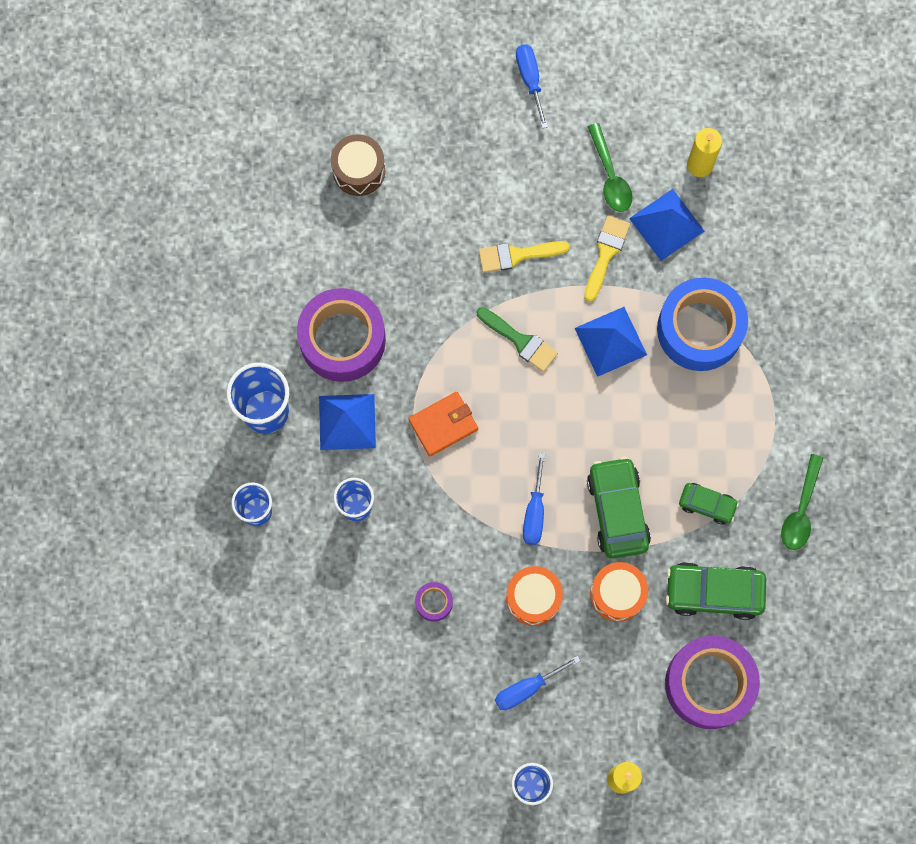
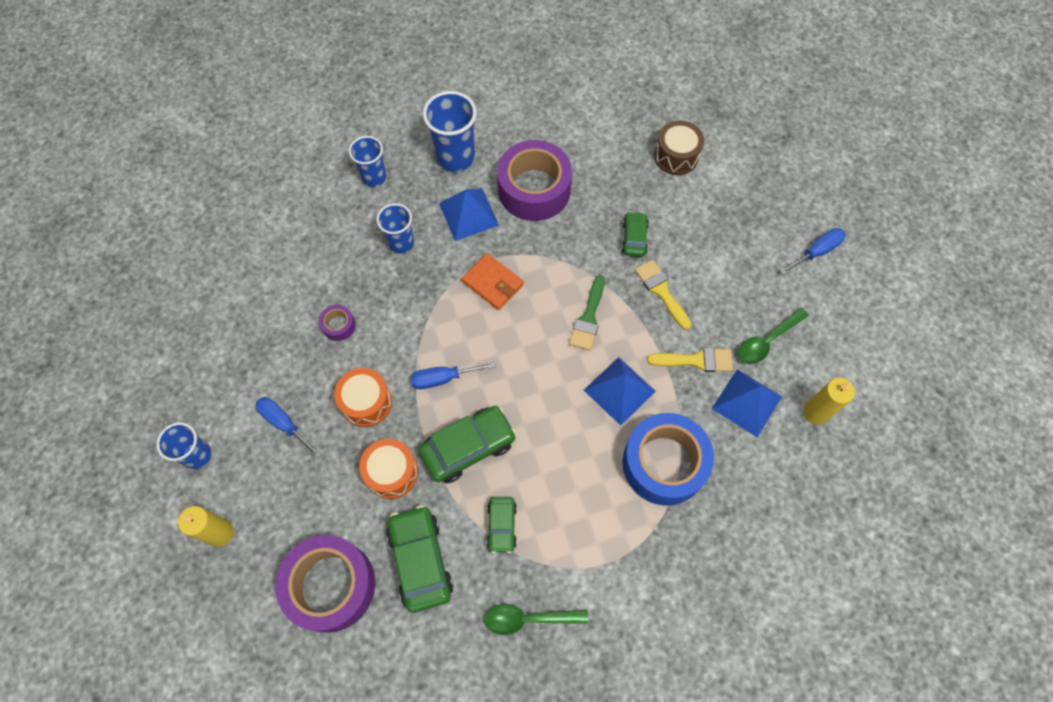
camera: 70 degrees right, 10 degrees down
none -> green car [621,211,649,257]

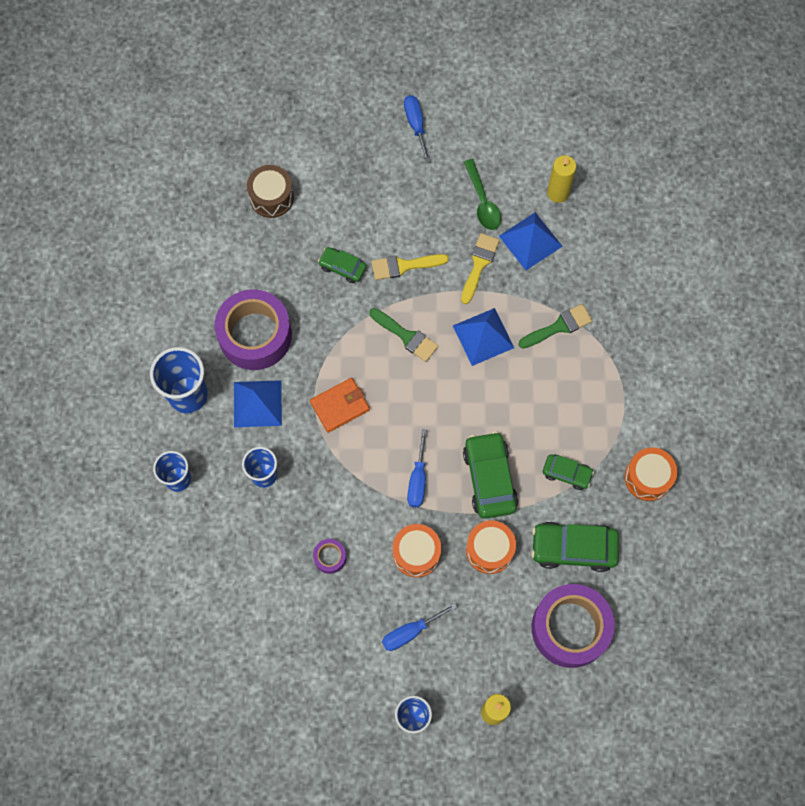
camera: 70 degrees left, 5 degrees up
green spoon [484,604,588,635] -> orange drum [625,448,677,501]
blue tape [622,413,714,506] -> green brush [518,304,592,348]

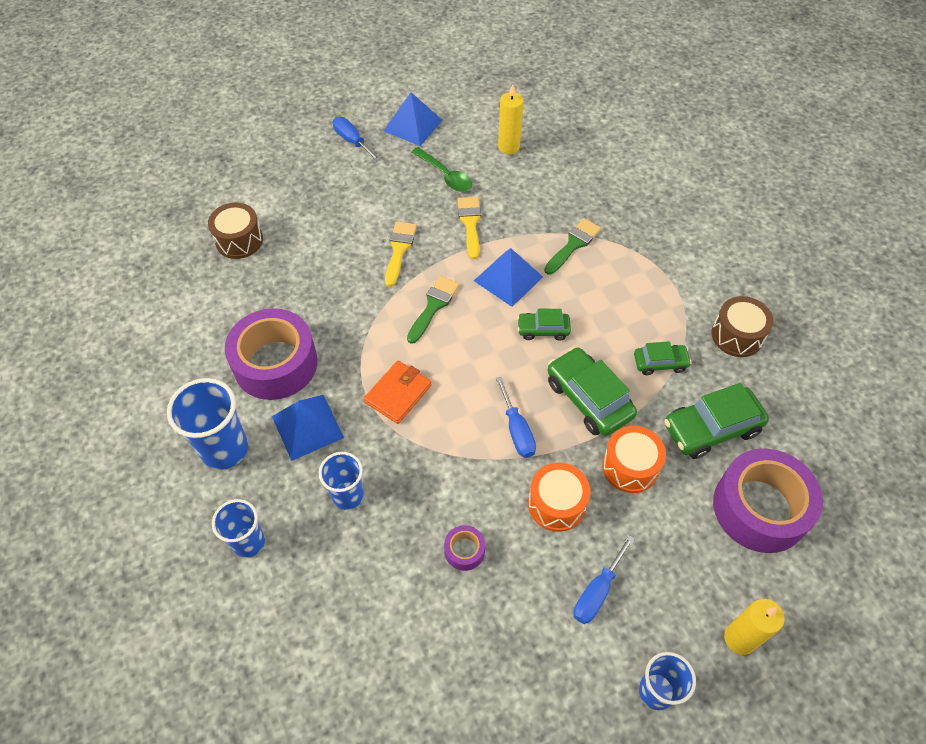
camera: 25 degrees left, 15 degrees down
green car [318,247,367,283] -> green car moved to [517,309,571,341]
green brush [369,308,438,362] -> green brush turned 75 degrees counterclockwise [407,276,460,344]
yellow brush [371,254,449,280] -> yellow brush turned 135 degrees clockwise [385,221,417,287]
blue pyramid [499,212,562,270] -> blue pyramid moved to [383,93,443,146]
orange drum [625,448,677,501] -> brown drum [711,296,773,357]

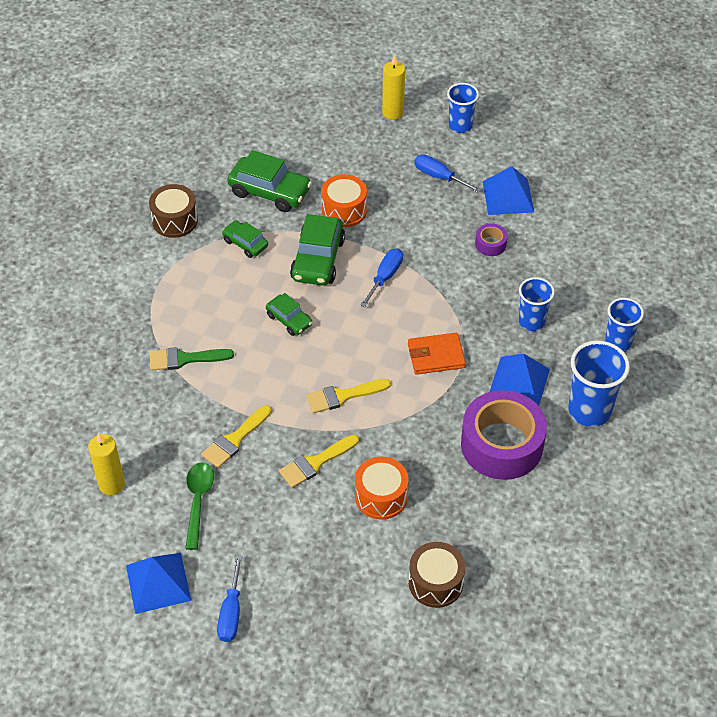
camera: 135 degrees left, 5 degrees down
green brush [407,276,460,344] -> yellow brush [306,379,391,413]
blue pyramid [474,248,543,307] -> blue pyramid moved to [483,166,534,215]
orange drum [528,462,590,532] -> orange drum moved to [355,456,409,520]
blue screwdriver [573,535,635,624] -> blue screwdriver turned 135 degrees counterclockwise [415,155,481,193]
purple tape [713,449,823,553] -> none

